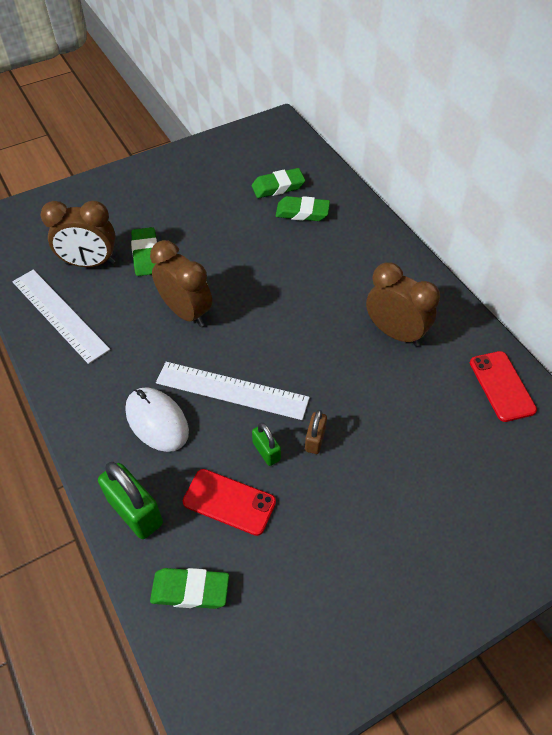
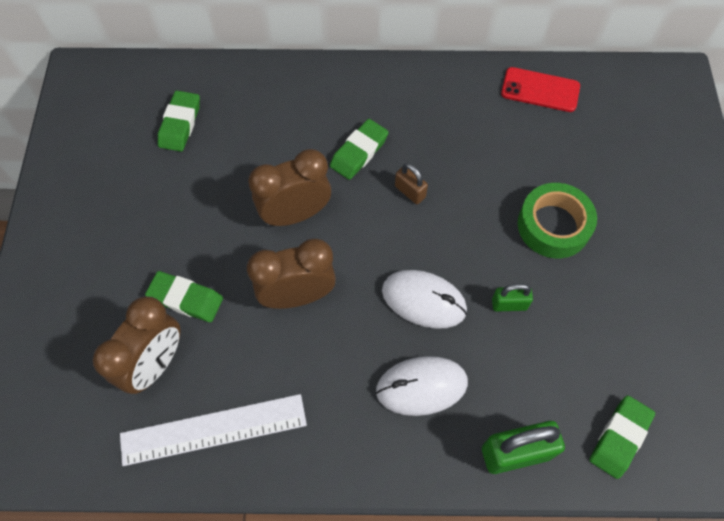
camera: 60 degrees left, 10 degrees up
white ruler [156,362,310,420] -> white mouse [382,270,467,329]
red phone [183,469,276,536] -> none
green eraser [275,196,330,221] -> green eraser moved to [330,119,389,180]
brown padlock [305,410,327,454] -> brown padlock moved to [395,163,428,204]
brown clock [366,262,440,346] -> brown clock moved to [248,149,331,226]
none -> green tape [518,183,597,258]

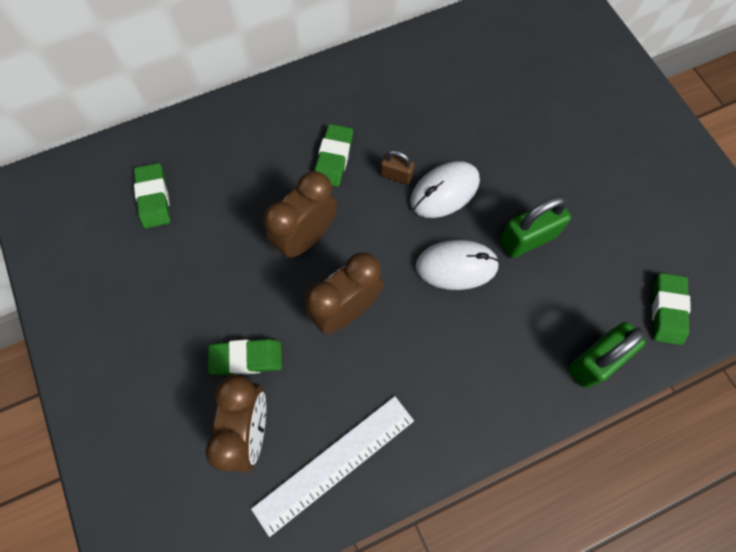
camera: 25 degrees left, 5 degrees up
white mouse [376,356,468,416] -> white mouse moved to [410,161,480,218]
green padlock [492,284,533,312] -> green padlock [500,195,571,258], size x1.78
red phone [501,67,580,112] -> none
green tape [518,183,597,258] -> none

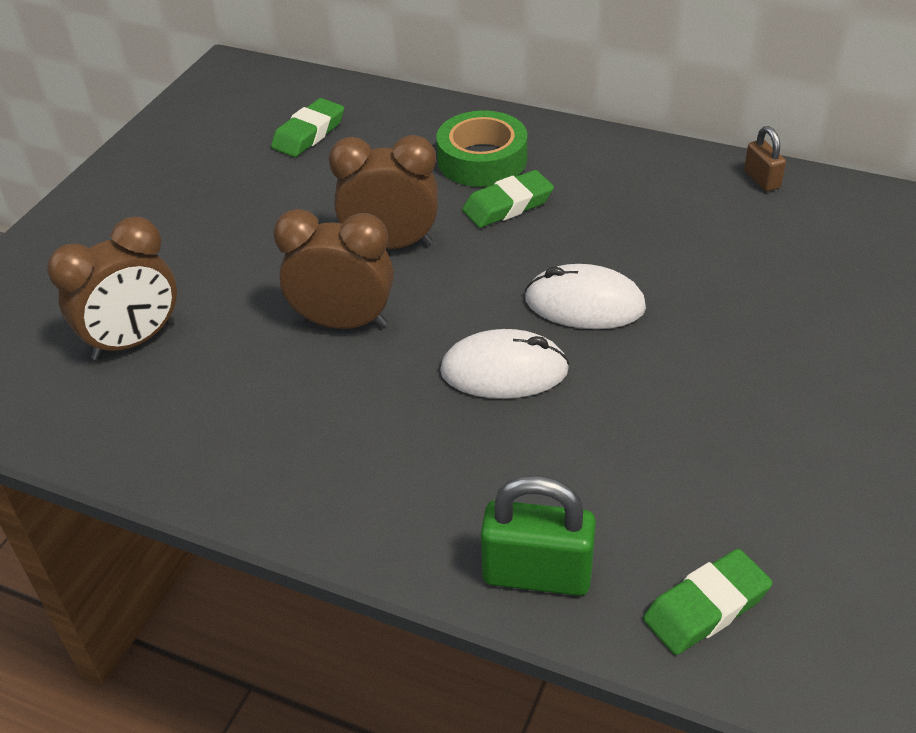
camera: 50 degrees right, 25 degrees down
green eraser [208,339,282,375] -> none
white ruler [251,396,414,537] -> none
brown padlock [381,150,414,185] -> brown padlock moved to [744,126,786,191]
white mouse [416,240,500,290] -> white mouse turned 45 degrees counterclockwise [440,329,569,399]
green padlock [500,195,571,258] -> none
none -> green tape [436,110,527,187]

